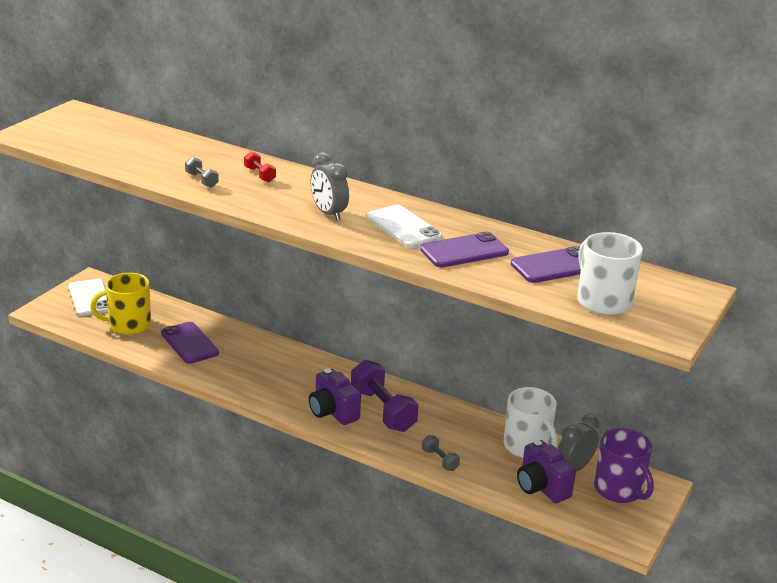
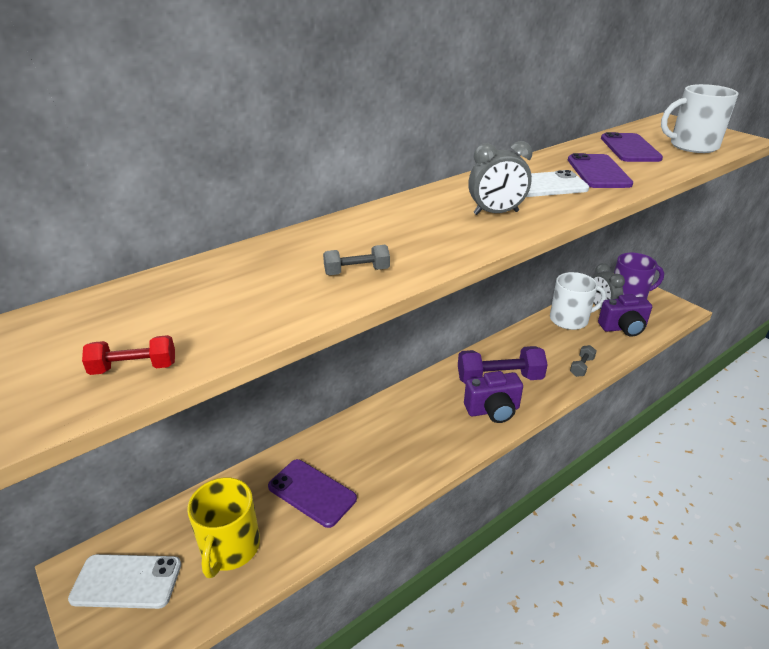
camera: 65 degrees left, 5 degrees up
purple phone [161,322,219,364] -> purple phone turned 45 degrees clockwise [268,459,357,528]
red dumbbell [244,152,276,182] -> red dumbbell moved to [82,335,175,375]
grey dumbbell [422,435,460,471] -> grey dumbbell turned 45 degrees counterclockwise [570,345,596,377]

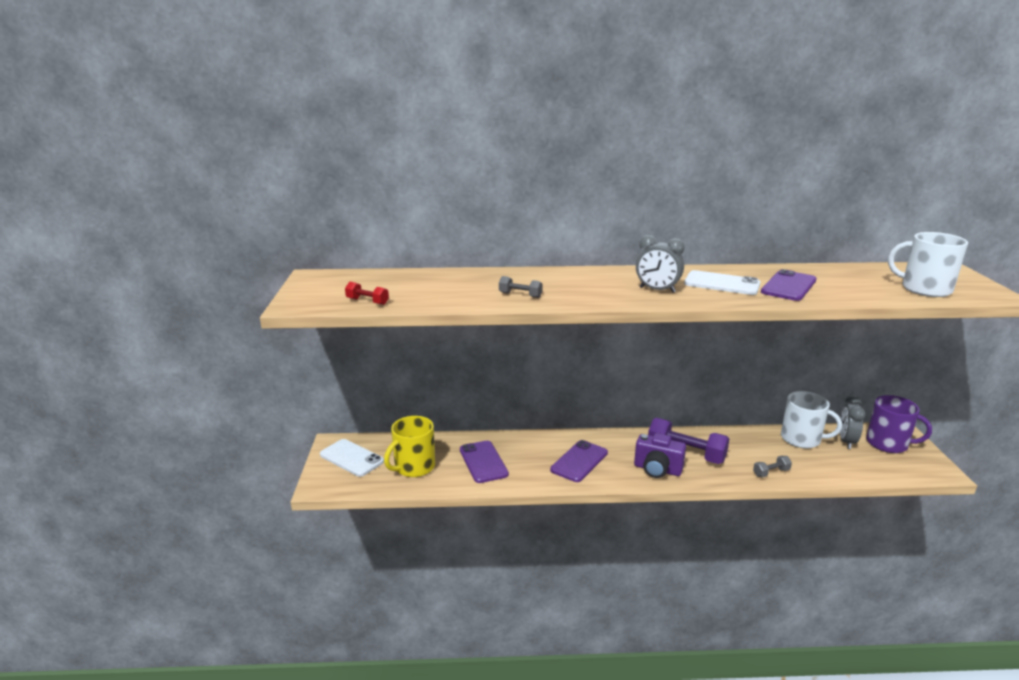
camera: 35 degrees right, 10 degrees down
purple camera [598,294,652,337] -> none
purple phone [601,132,663,162] -> purple phone moved to [550,440,608,482]

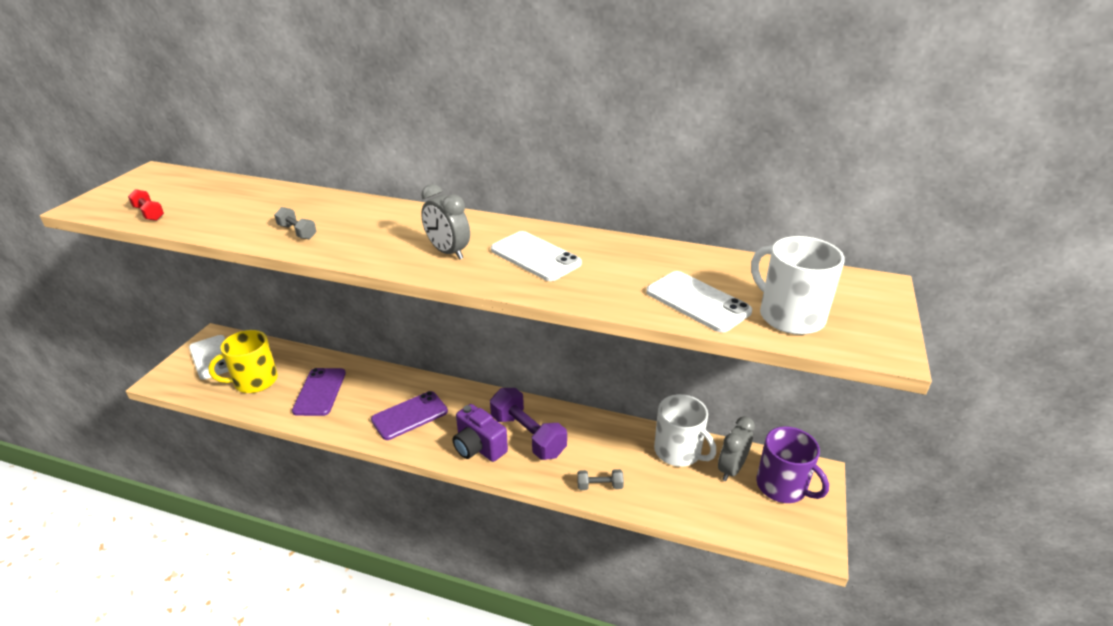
camera: 20 degrees right, 10 degrees up
purple phone [761,269,816,301] -> none
none -> white phone [646,271,752,333]

